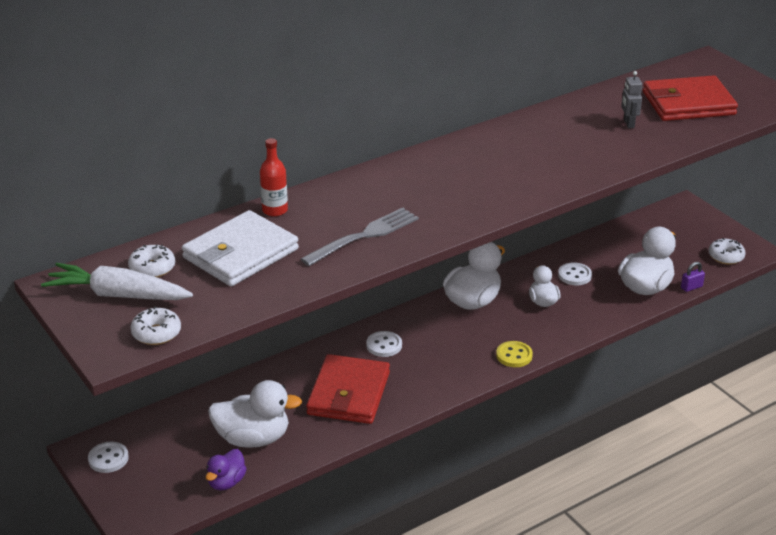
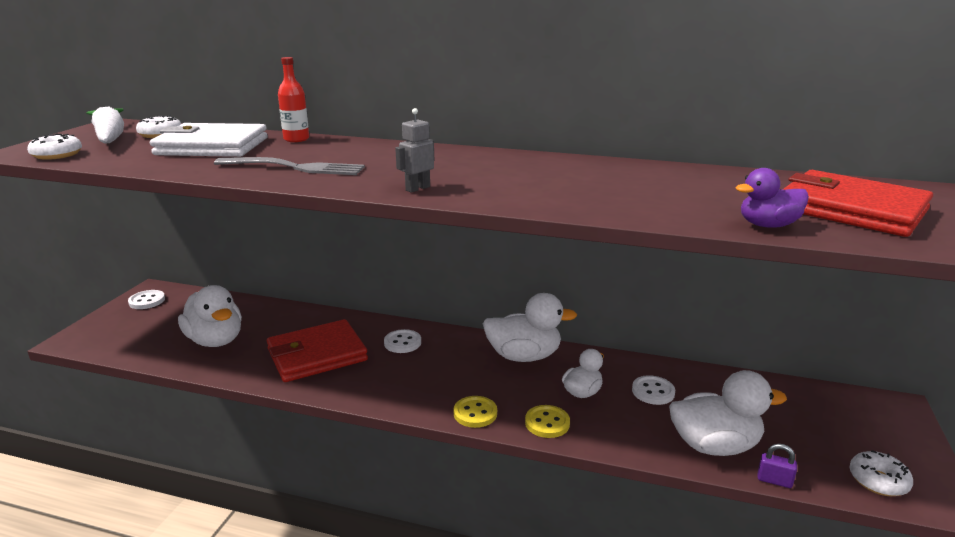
camera: 50 degrees right, 10 degrees down
purple duck [205,449,247,490] -> purple duck moved to [735,168,809,228]
grey robot [621,71,642,128] -> grey robot moved to [395,108,434,193]
none -> yellow button [525,405,570,438]

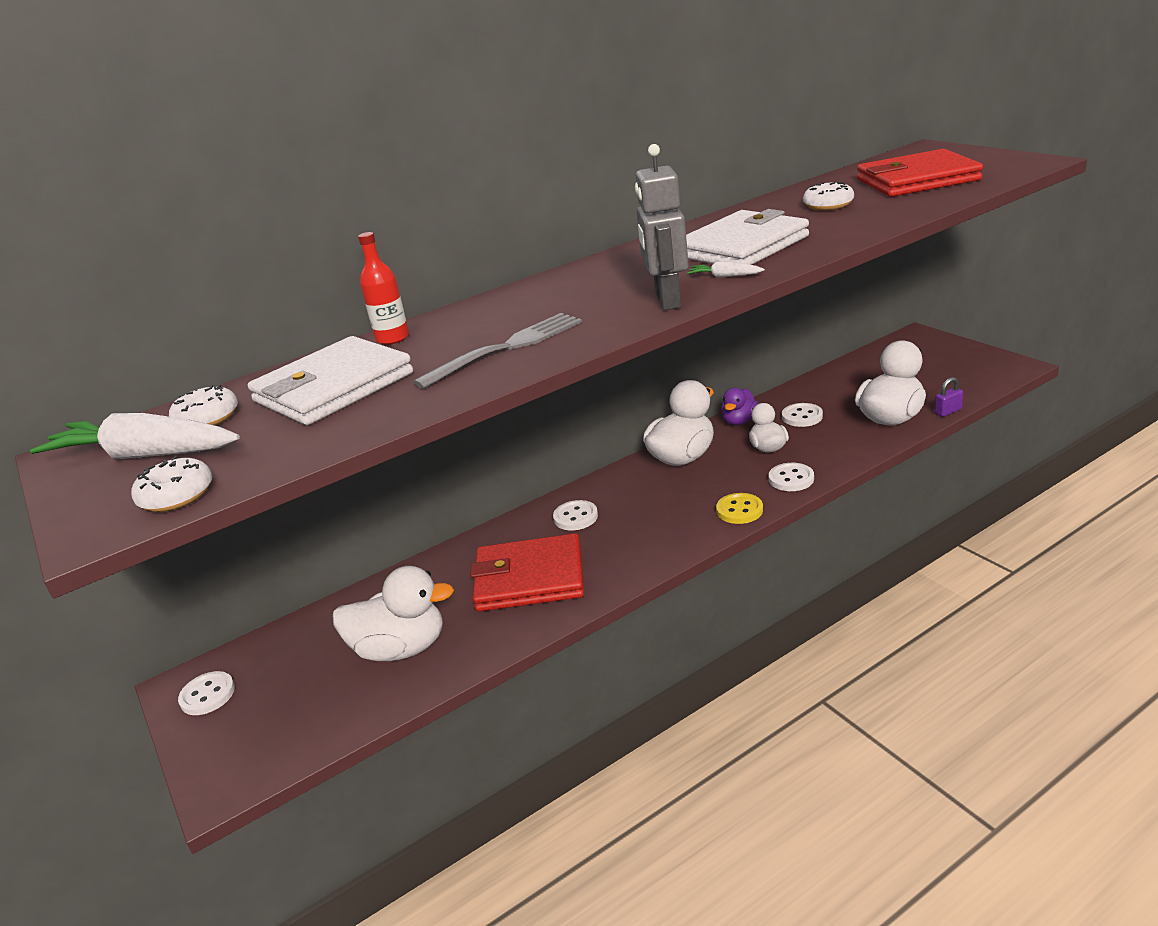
camera: 45 degrees left, 5 degrees up
red wallet [267,319,368,382] -> red wallet turned 75 degrees clockwise [470,533,584,612]
grey robot [395,108,434,193] -> grey robot [635,144,689,310], size x1.74
yellow button [525,405,570,438] -> white button [769,463,814,491]
purple duck [735,168,809,228] -> purple duck moved to [721,388,758,425]
white donut [850,450,913,496] -> white donut moved to [803,181,854,210]
none -> white wallet [686,209,809,265]
none -> white carrot [687,261,765,278]

